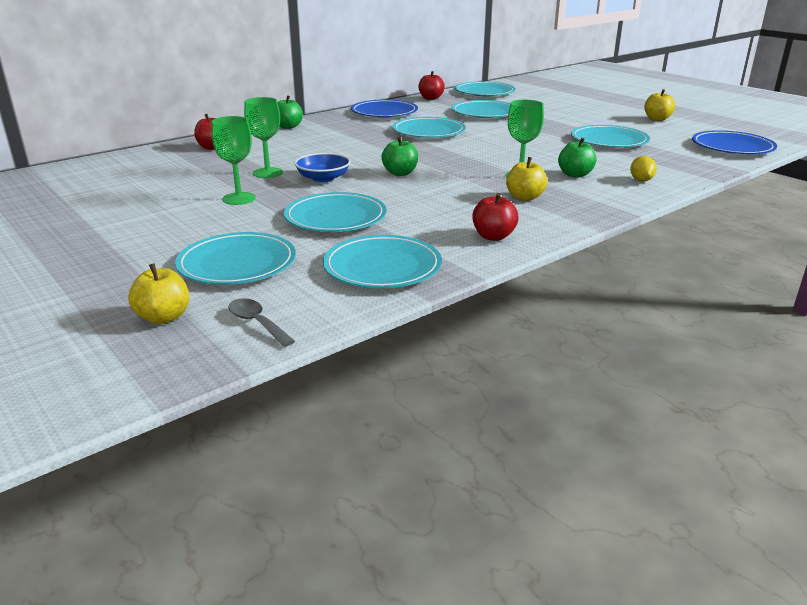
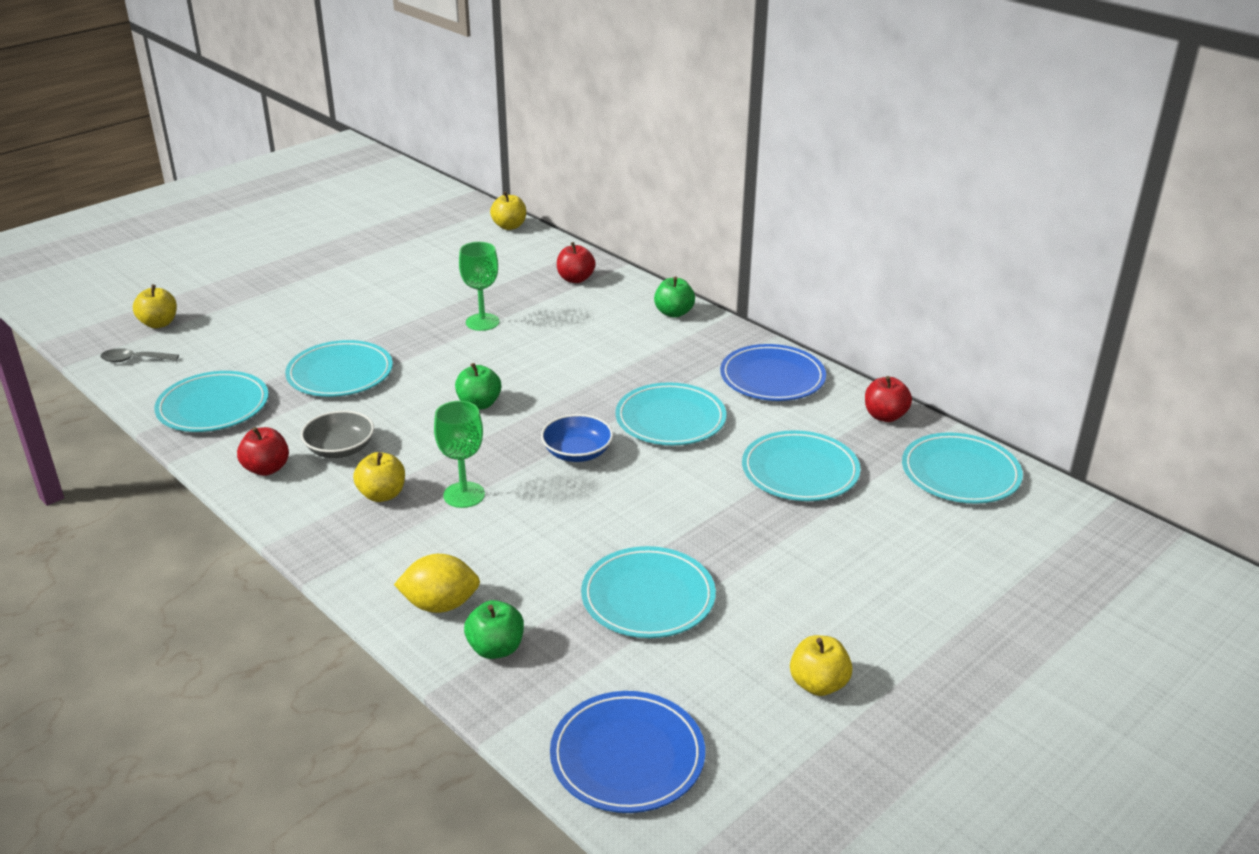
camera: 85 degrees right, 5 degrees up
turquoise plate [175,232,296,285] -> none
green goblet [211,116,256,205] -> none
grey spoon [228,298,295,347] -> grey spoon turned 135 degrees counterclockwise [100,348,179,362]
blue bowl [294,153,351,182] -> blue bowl moved to [541,414,613,462]
green apple [558,138,597,178] -> green apple moved to [464,600,524,659]
yellow lemon [630,156,657,181] -> yellow lemon [394,554,480,613], size x1.57
none -> grey bowl [301,411,374,458]
none -> yellow apple [490,192,526,230]

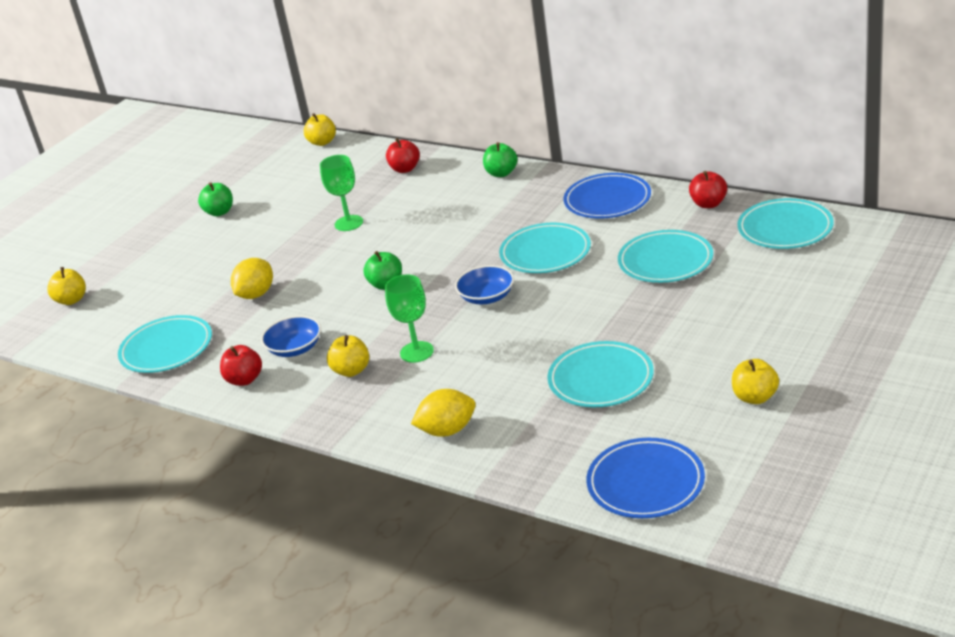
camera: 10 degrees left, 0 degrees up
grey spoon [100,348,179,362] -> none
turquoise plate [285,340,393,397] -> yellow lemon [231,258,273,299]
grey bowl [301,411,374,458] -> blue bowl [261,316,321,357]
green apple [464,600,524,659] -> green apple moved to [198,182,233,216]

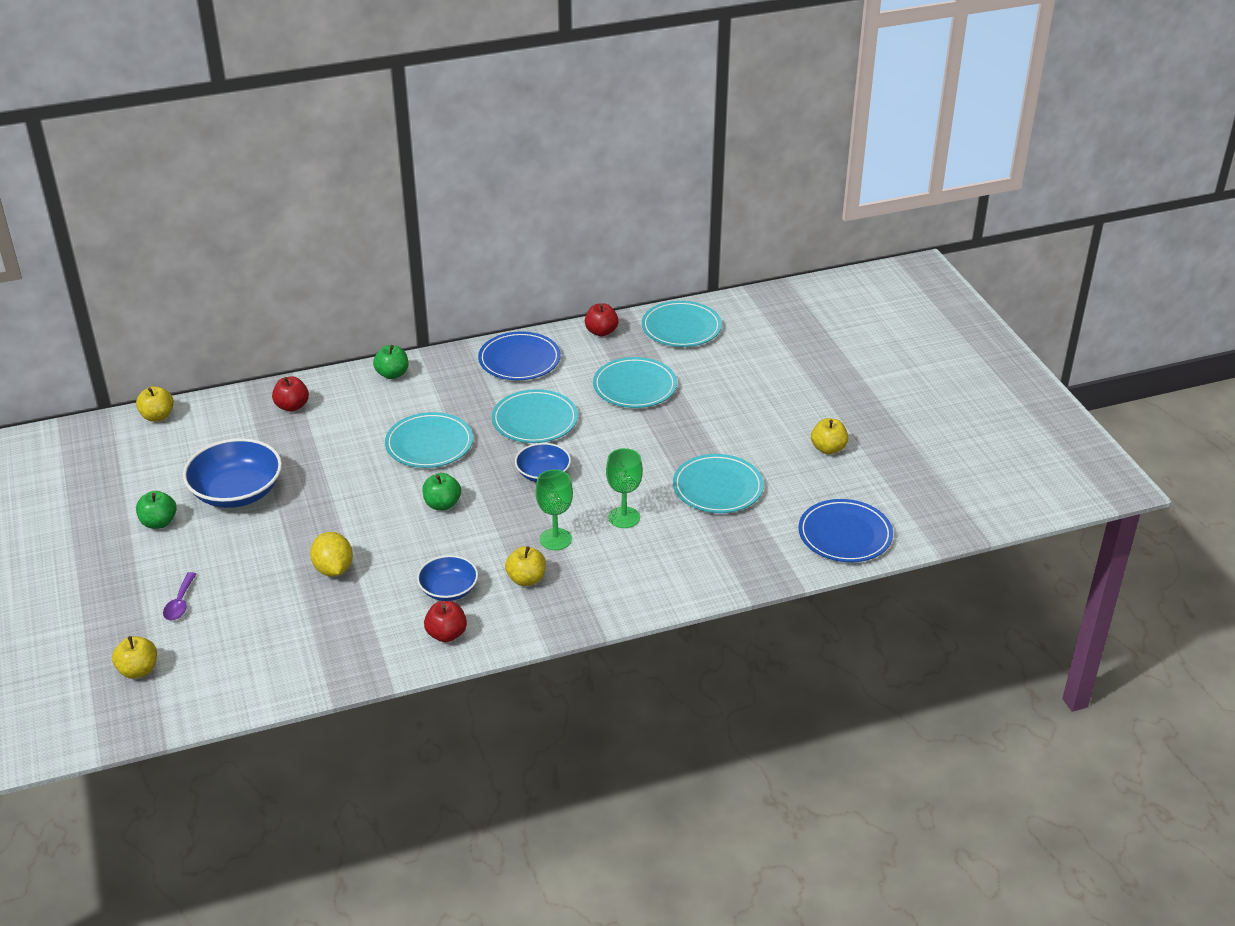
camera: 55 degrees left, 5 degrees up
turquoise plate [118,315,212,373] -> turquoise plate moved to [385,412,473,468]
green goblet [320,155,363,231] -> green goblet moved to [606,448,643,528]
yellow lemon [411,389,476,437] -> none
none -> purple spoon [163,572,196,620]
none -> blue bowl [183,438,282,508]

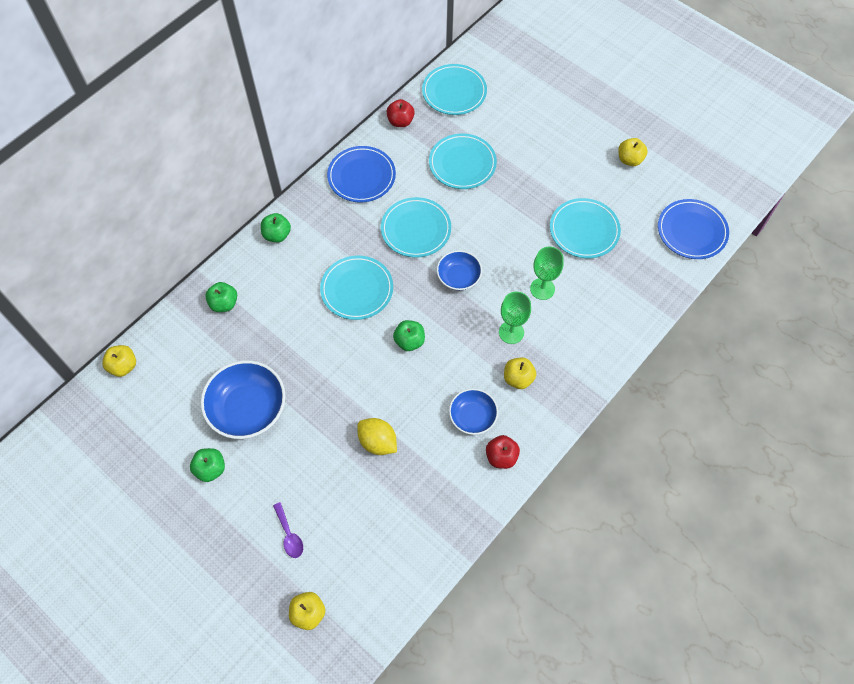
camera: 30 degrees left, 25 degrees up
red apple [272,377,309,412] -> green apple [205,282,237,312]

